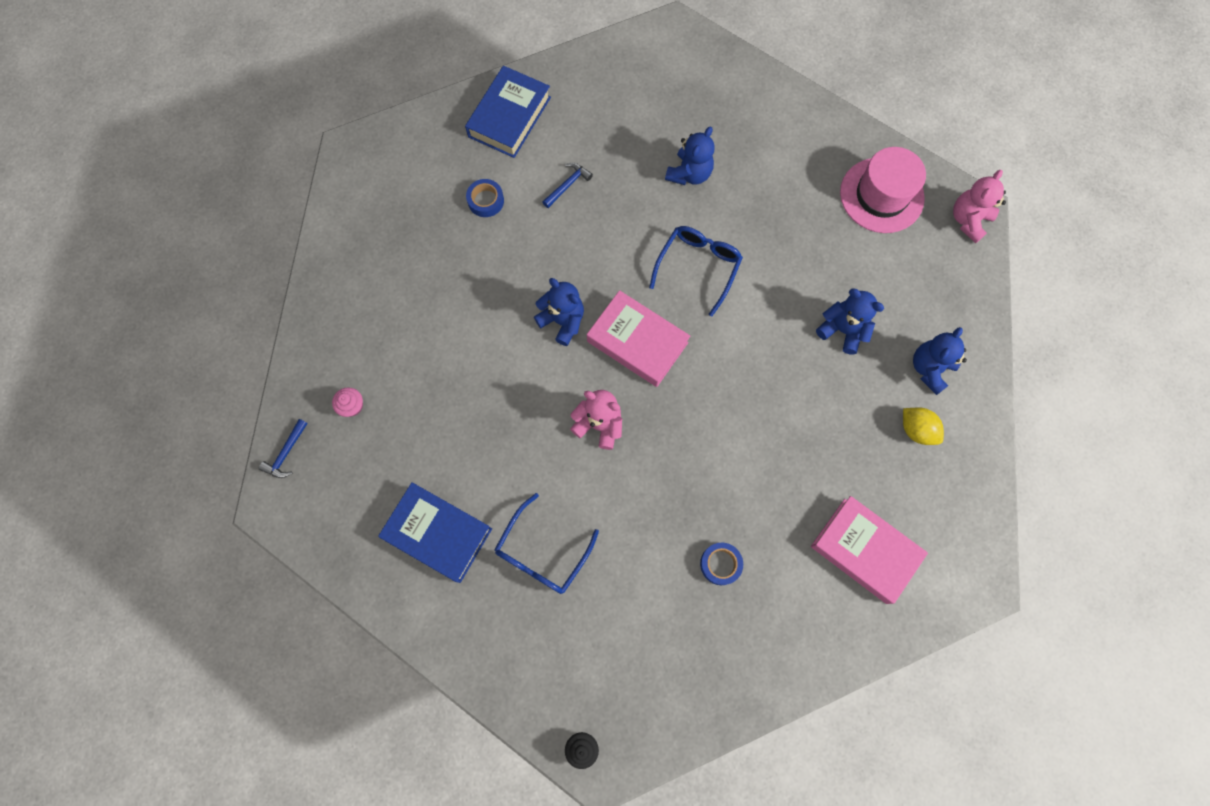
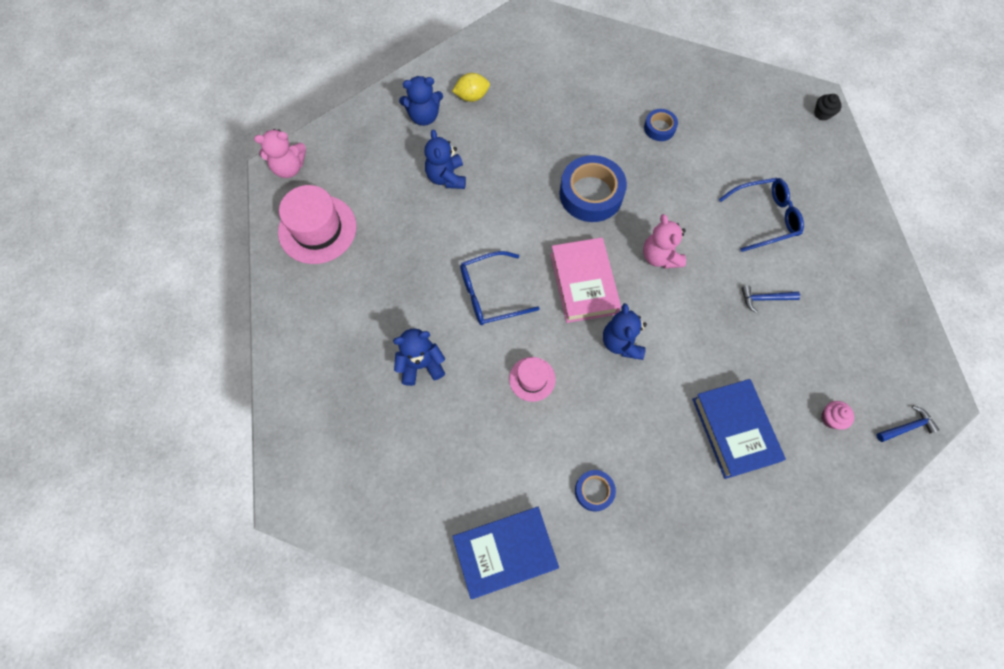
camera: 135 degrees left, 5 degrees down
blue book [378,482,492,583] -> blue book moved to [692,379,786,479]
blue hammer [543,163,593,208] -> blue hammer moved to [742,286,800,313]
pink book [811,496,928,604] -> none
yellow lemon [903,408,944,445] -> yellow lemon turned 75 degrees clockwise [452,73,490,102]
none -> pink hat [509,357,556,402]
none -> blue tape [559,155,627,222]

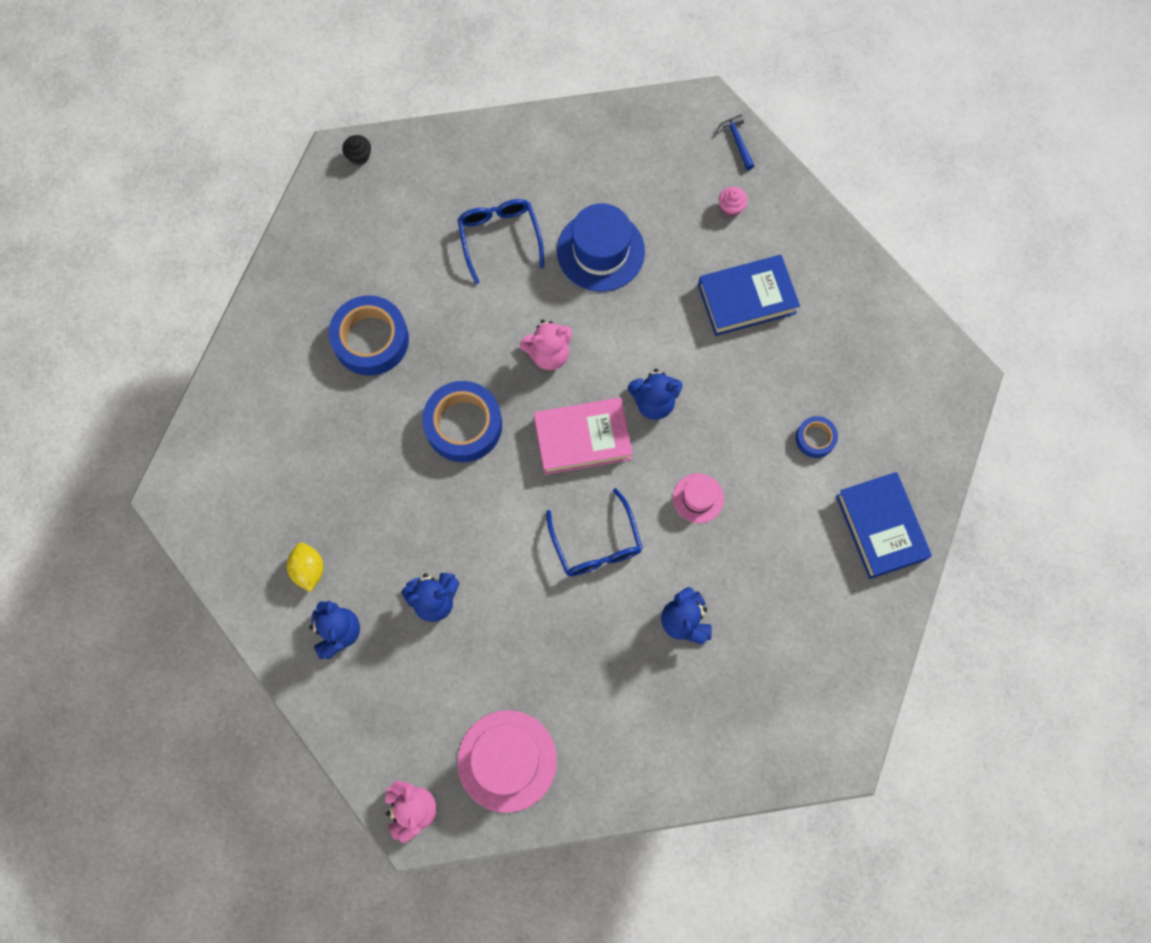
camera: 90 degrees left, 5 degrees up
blue tape [644,109,678,141] -> blue tape [329,295,409,376], size x1.94
blue hammer [742,286,800,313] -> blue hat [557,203,645,292]

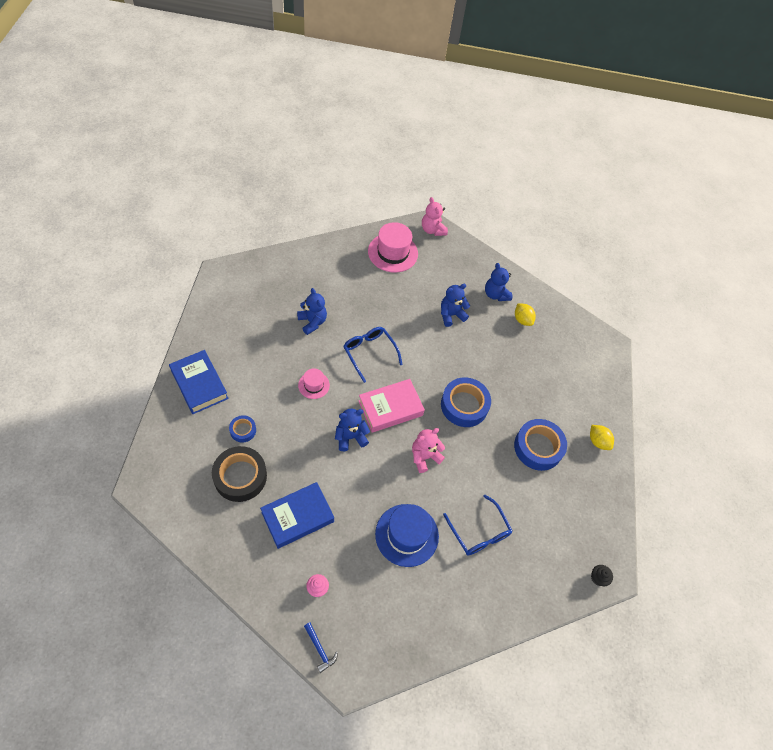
camera: 160 degrees right, 15 degrees down
none -> black tape [212,446,267,502]
none -> yellow lemon [590,425,614,450]

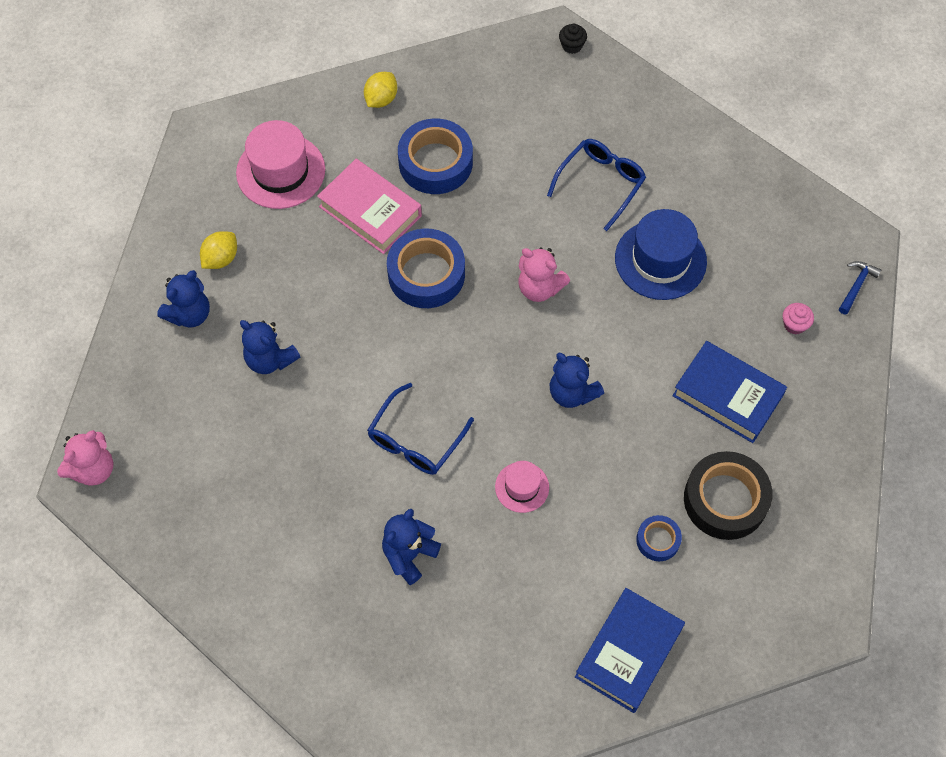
camera: 110 degrees left, 5 degrees up
pink book [359,379,425,432] -> pink book moved to [317,159,422,254]
pink hat [368,222,418,272] -> pink hat moved to [236,120,325,209]

